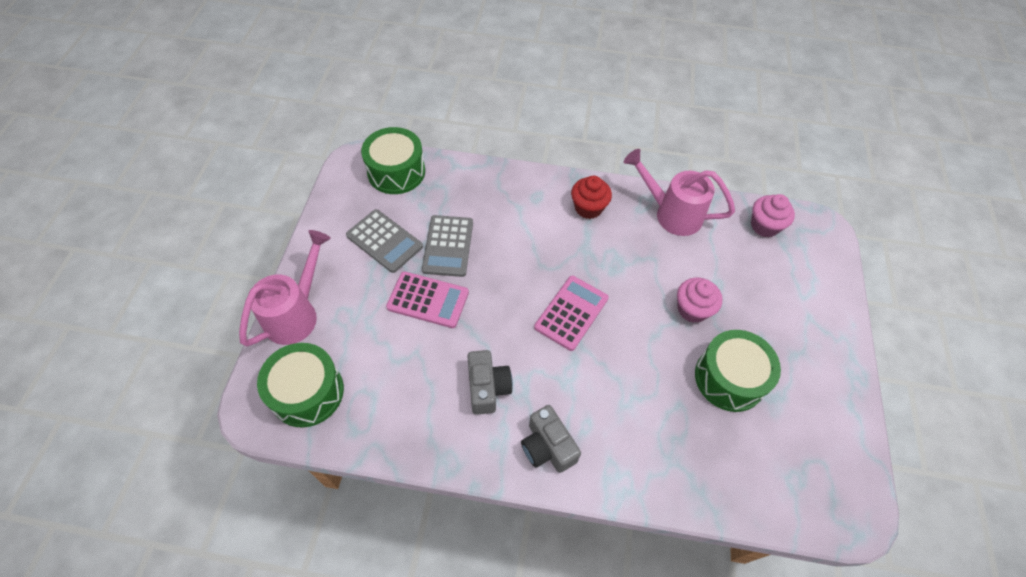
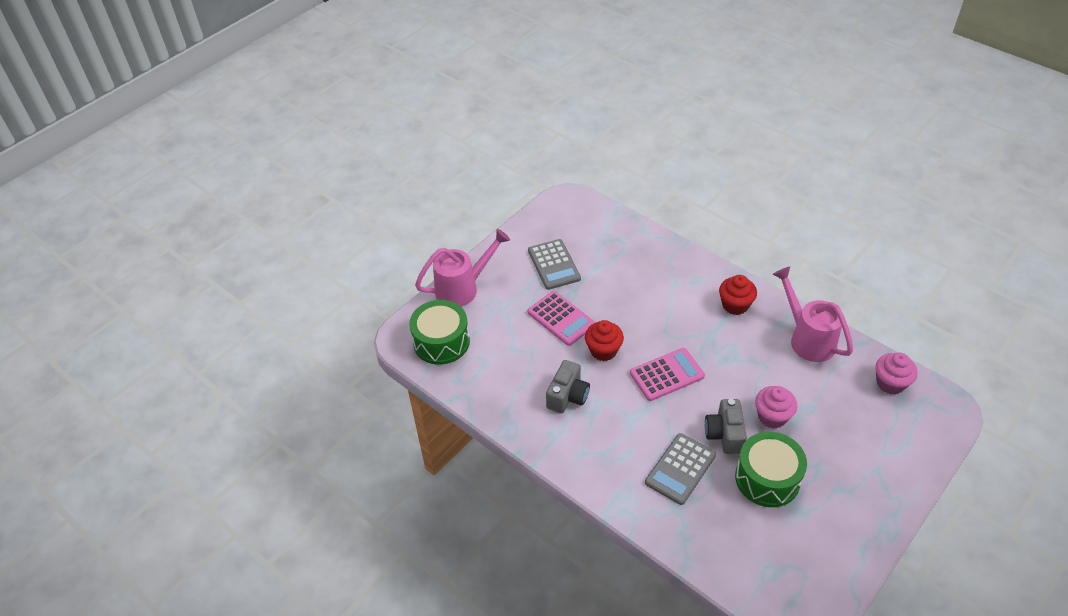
camera: 35 degrees right, 10 degrees down
green drum [361,127,425,194] -> none
grey calculator [422,215,473,277] -> grey calculator moved to [645,433,716,505]
grey camera [521,405,581,473] -> grey camera moved to [705,399,747,454]
none -> red cupcake [585,320,624,361]

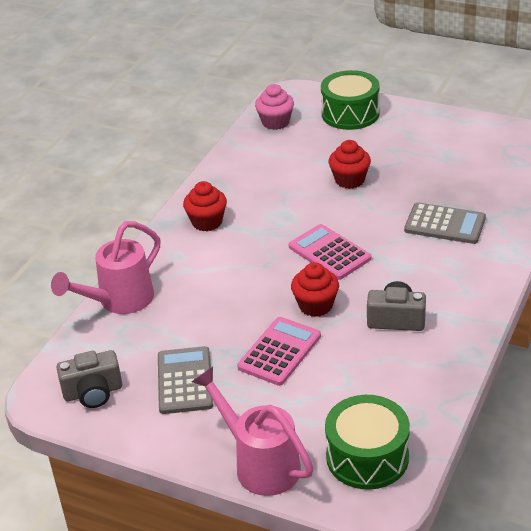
camera: 105 degrees left, 10 degrees down
grey calculator [528,239,581,290] -> grey calculator turned 60 degrees counterclockwise [158,346,213,414]
grey camera [705,399,747,454] -> grey camera moved to [56,350,122,408]
green drum [735,432,807,507] -> green drum moved to [321,70,380,130]
pink cupcake [755,386,797,428] -> red cupcake [329,140,371,189]
pink watering can [772,267,853,362] -> pink watering can moved to [51,221,161,314]

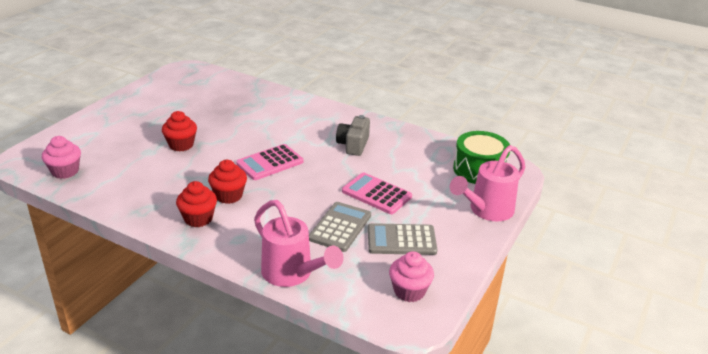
camera: 90 degrees left, 5 degrees down
grey camera [56,350,122,408] -> pink cupcake [389,251,434,302]
red cupcake [291,262,339,317] -> red cupcake moved to [208,160,247,204]
green drum [321,70,380,130] -> none
grey calculator [404,202,486,244] -> grey calculator moved to [309,202,371,252]

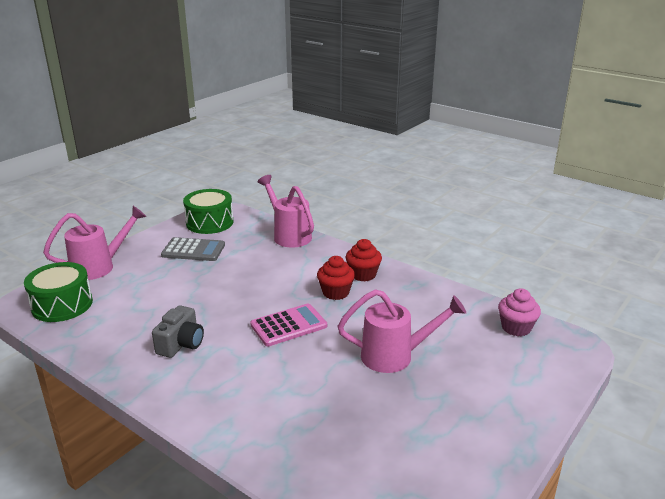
camera: 170 degrees left, 5 degrees down
red cupcake [162,111,197,151] -> pink watering can [338,289,466,373]
grey calculator [309,202,371,252] -> none
pink calculator [342,172,412,214] -> none
pink cupcake [389,251,434,302] -> green drum [183,189,233,234]

